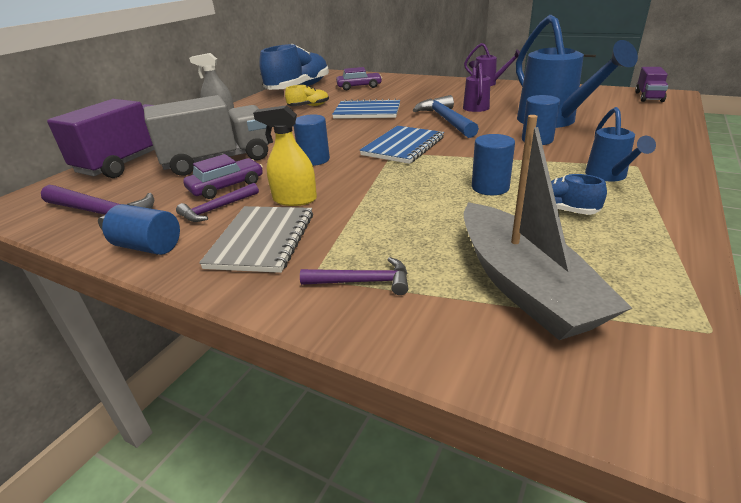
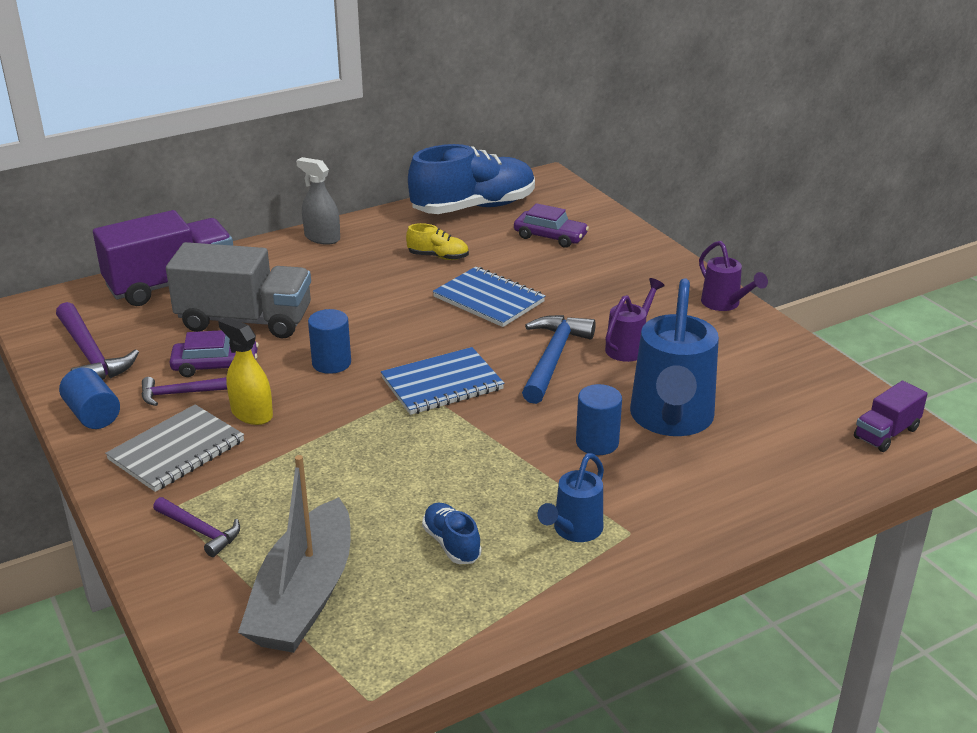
camera: 30 degrees right, 0 degrees up
blue cylinder [472,134,515,195] -> none

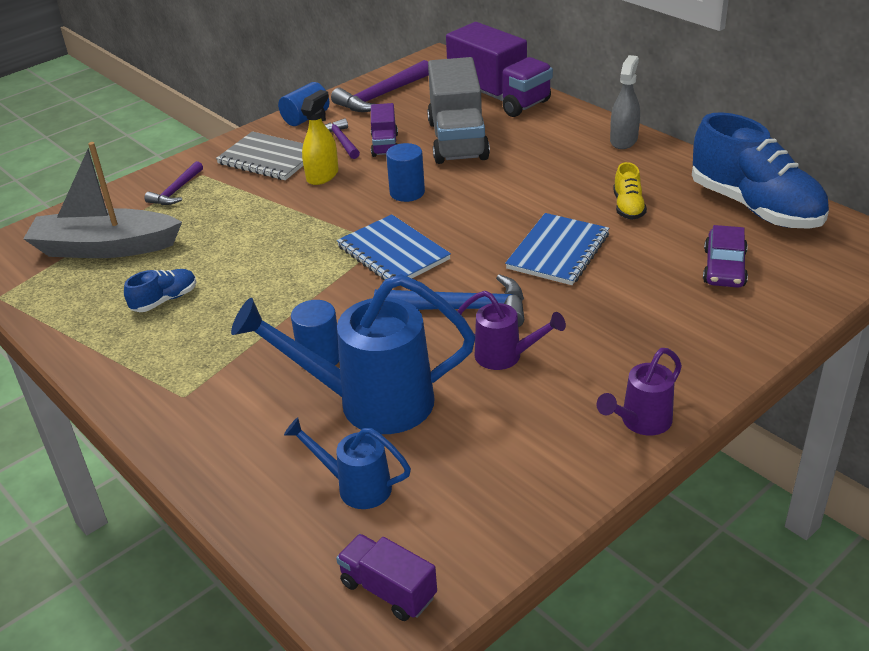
camera: 80 degrees right, 5 degrees up
purple car [170,330,259,377] -> purple truck [371,103,398,157]
blue watering can [537,453,604,542] -> blue watering can moved to [284,417,411,509]

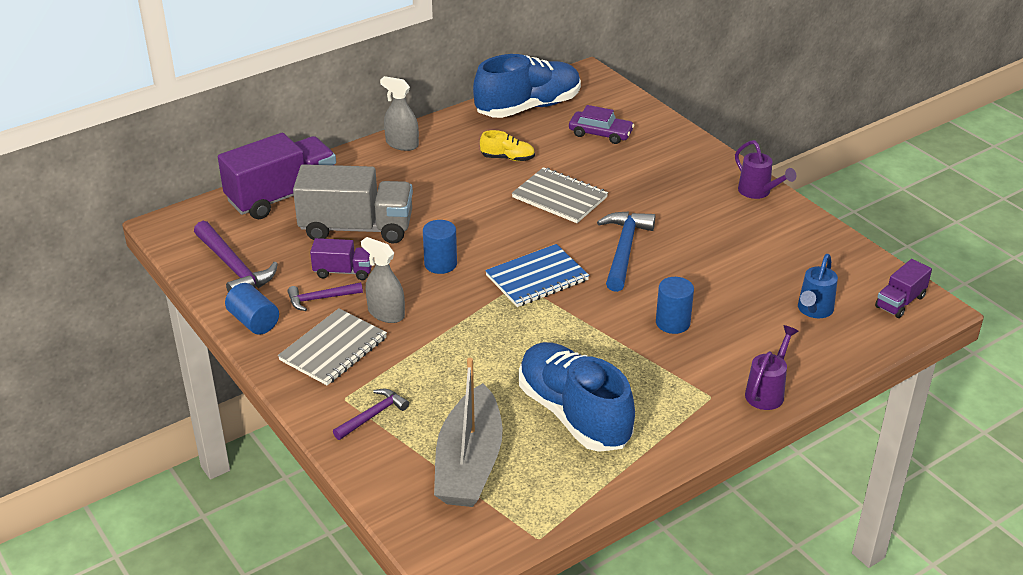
camera: 85 degrees left, 0 degrees up
blue shoe [124,269,197,312] -> blue shoe [519,342,635,452], size x2.25
purple hammer [145,161,203,205] -> purple hammer turned 75 degrees counterclockwise [333,389,409,440]
blue watering can [231,274,475,434] -> none
yellow spray bottle [301,90,338,185] -> grey spray bottle [361,237,405,323]
purple watering can [457,291,566,370] -> purple watering can moved to [745,325,799,410]
blue notebook [505,213,609,285] -> grey notebook [512,167,608,223]

